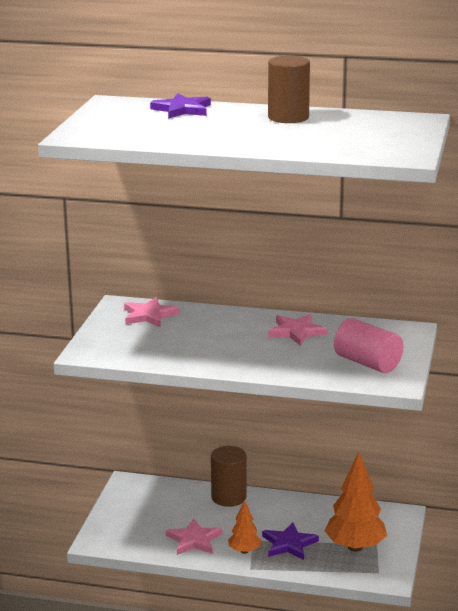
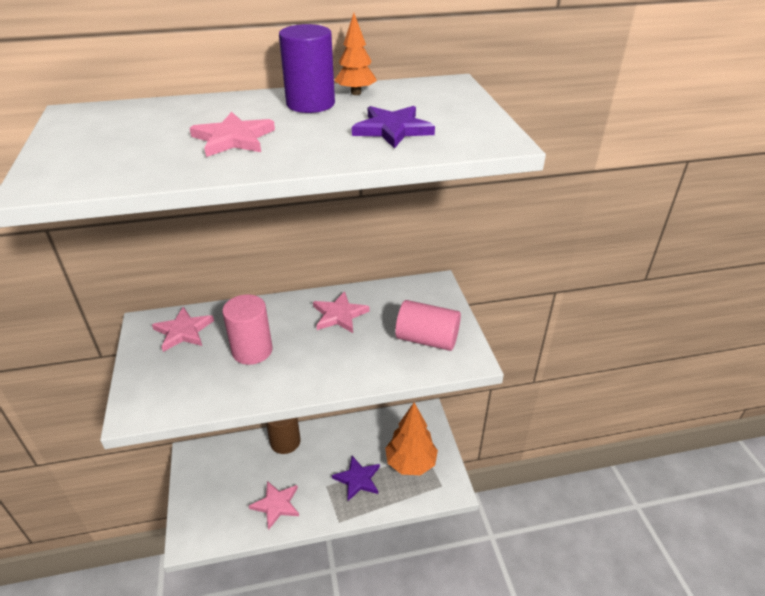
camera: 25 degrees left, 15 degrees up
purple star [150,93,211,119] -> purple star moved to [352,106,435,149]
orange tree [228,500,262,554] -> orange tree moved to [334,13,377,95]
brown cylinder [268,56,310,123] -> purple cylinder [279,24,335,113]
none -> pink star [190,112,275,157]
none -> pink cylinder [222,294,273,365]

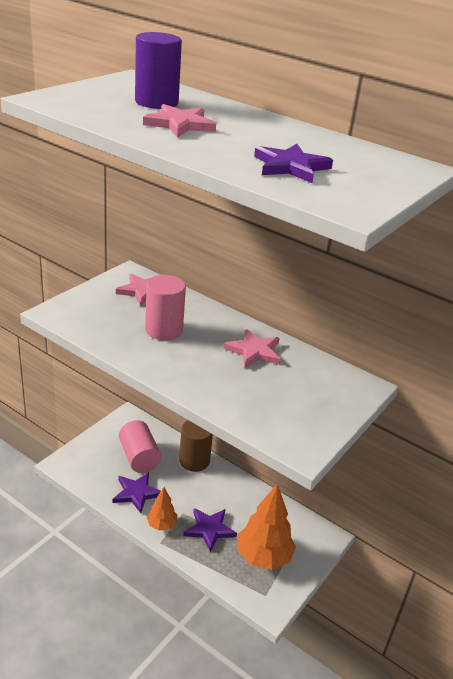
camera: 45 degrees right, 5 degrees down
pink star [249,481,299,530] -> purple star [113,472,161,513]
purple cylinder [279,24,335,113] -> purple cylinder moved to [135,32,182,109]
orange tree [334,13,377,95] -> orange tree moved to [147,487,177,530]
pink cylinder [395,300,461,351] -> pink cylinder moved to [119,420,161,473]

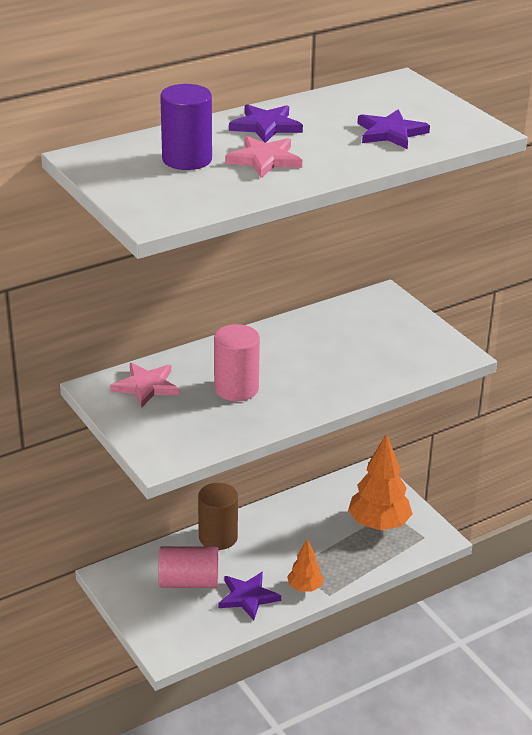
camera: 65 degrees left, 0 degrees up
purple star [183,508,237,552] -> purple star moved to [229,104,303,143]
pink star [223,329,281,369] -> none

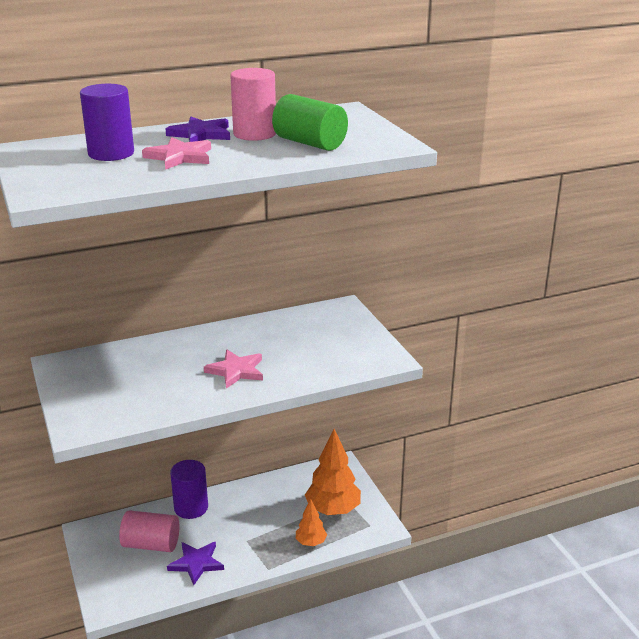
camera: 10 degrees right, 5 degrees down
pink star [110,363,179,408] -> pink star moved to [204,350,263,389]
brown cylinder [198,483,238,550] -> purple cylinder [170,460,208,519]
pink cylinder [214,324,260,401] -> pink cylinder moved to [230,68,276,141]
orange tree [287,539,324,592] -> orange tree moved to [296,499,327,546]
purple star [358,109,430,149] -> green cylinder [272,94,348,151]

